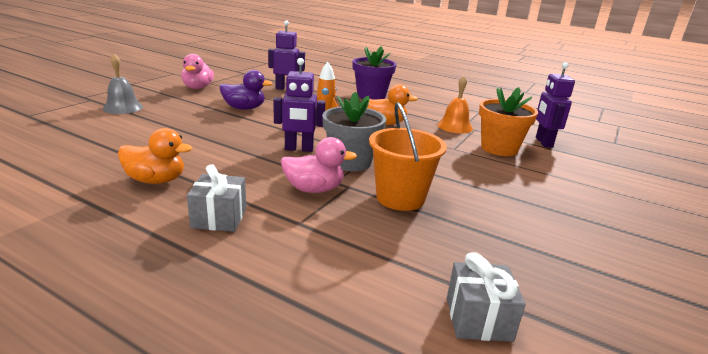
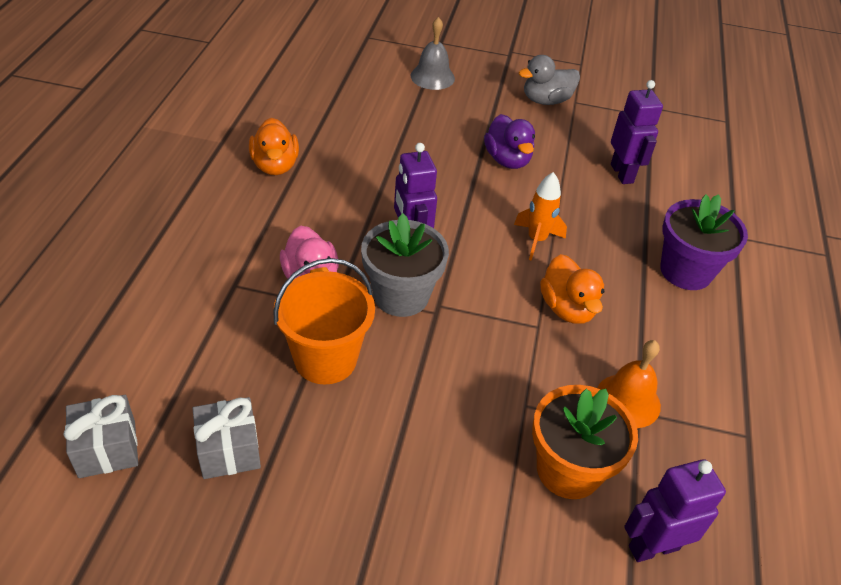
camera: 70 degrees right, 20 degrees up
pink duck [181,54,214,89] -> grey duck [519,55,580,105]
grey gift [187,164,246,232] -> grey gift moved to [192,397,261,479]

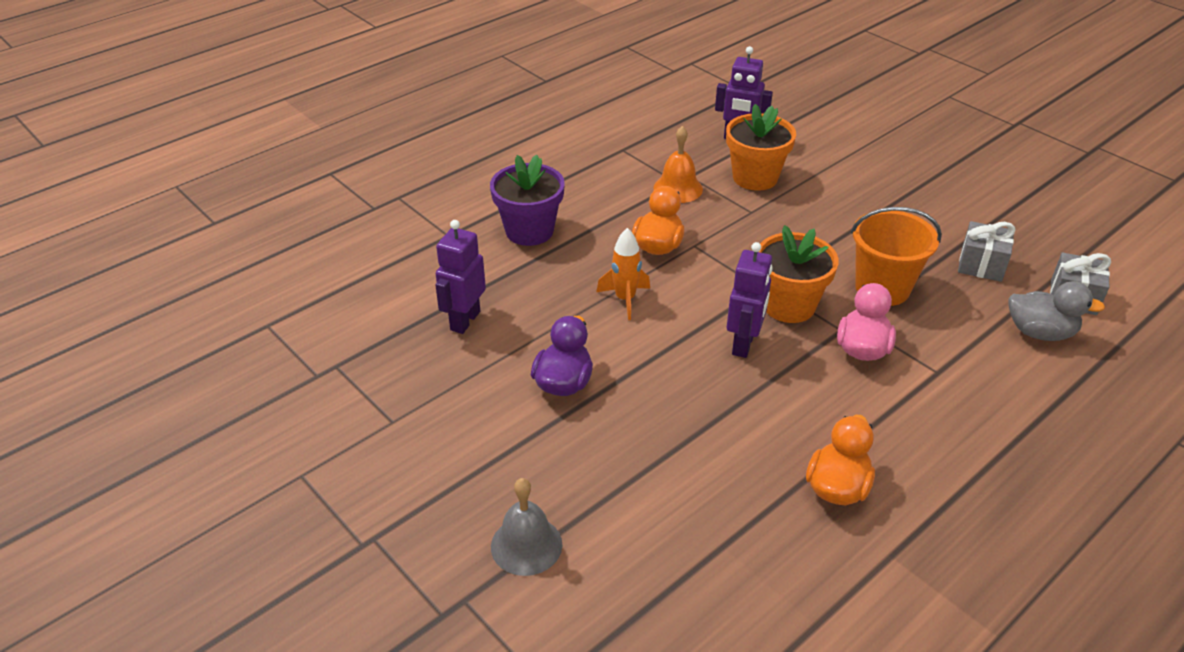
camera: 140 degrees left, 5 degrees down
grey flower pot [361,213,449,317] -> orange flower pot [759,225,839,323]
grey duck [519,55,580,105] -> grey duck moved to [1009,281,1105,341]

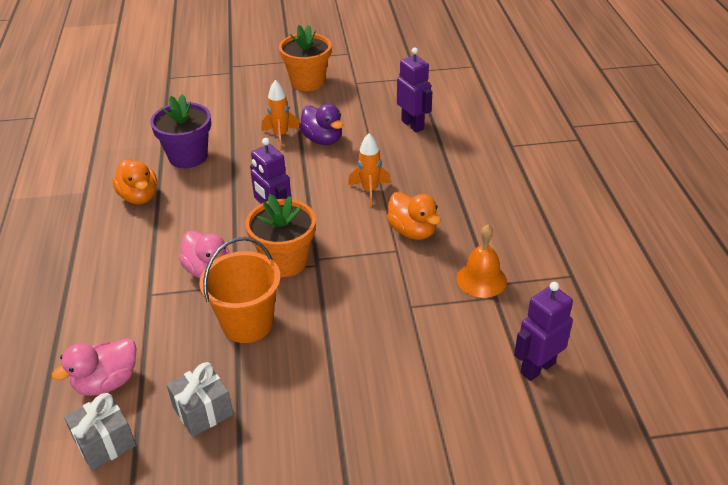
camera: 125 degrees right, 0 degrees up
purple flower pot [490,155,565,246] -> purple flower pot moved to [150,94,211,168]
grey bell [491,478,562,576] -> none
orange flower pot [726,104,796,191] -> orange flower pot moved to [279,24,331,91]
grey duck [1009,281,1105,341] -> pink duck [52,338,137,396]
none -> orange rocket [262,80,300,149]

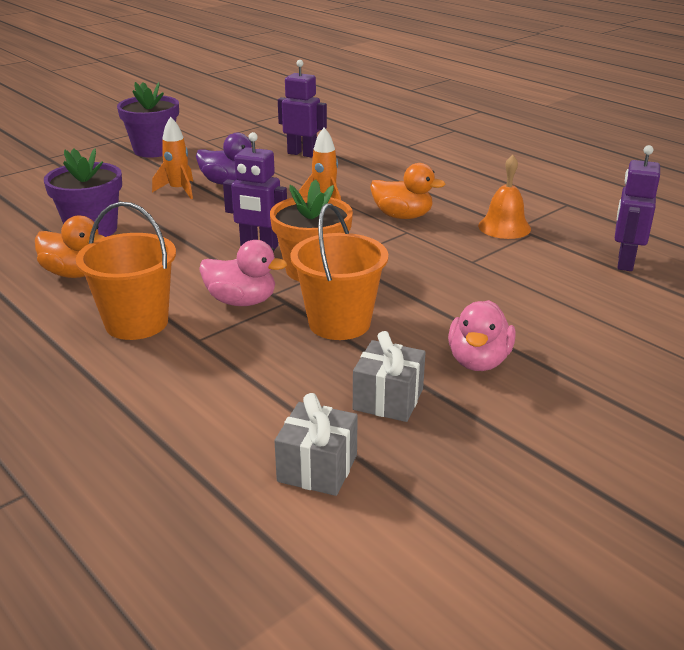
camera: 35 degrees left, 10 degrees down
pink duck [52,338,137,396] -> pink duck moved to [448,300,515,371]
orange flower pot [279,24,331,91] -> purple flower pot [117,82,179,158]
none -> orange bucket [76,202,176,340]

